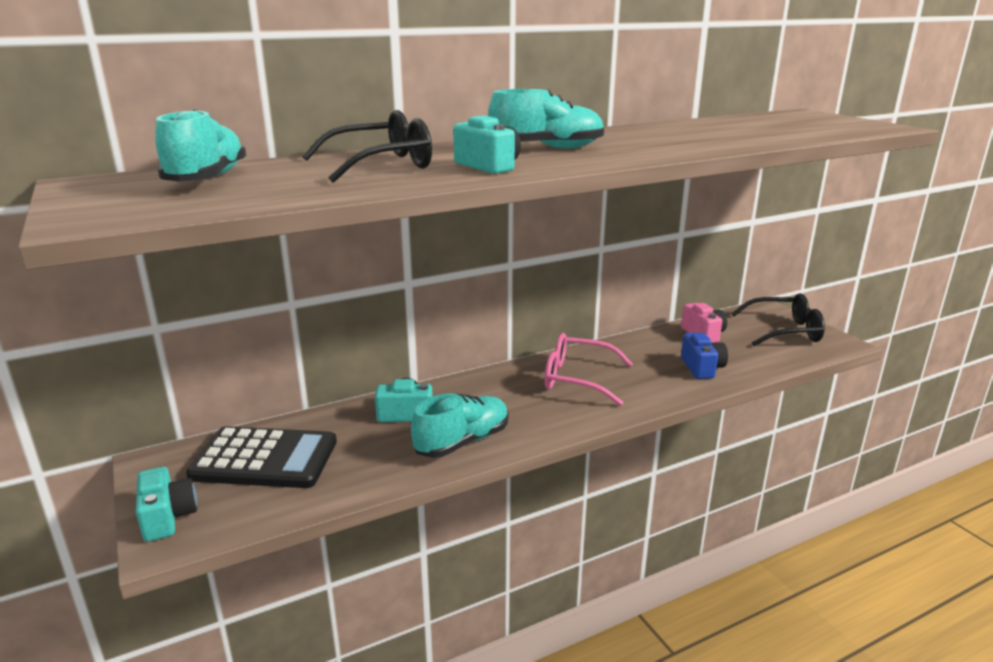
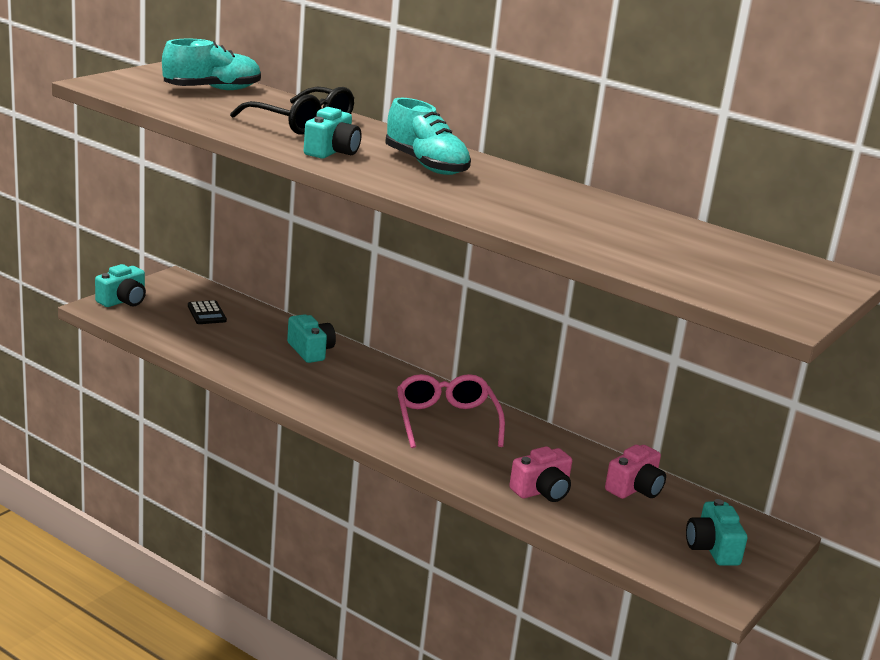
camera: 60 degrees right, 0 degrees up
black calculator [186,426,337,488] -> black calculator [188,300,227,324], size x0.45
turquoise shoe [411,393,509,458] -> none
blue camera [681,333,728,379] -> pink camera [509,446,572,502]
black glasses [731,293,825,346] -> turquoise camera [686,499,747,566]

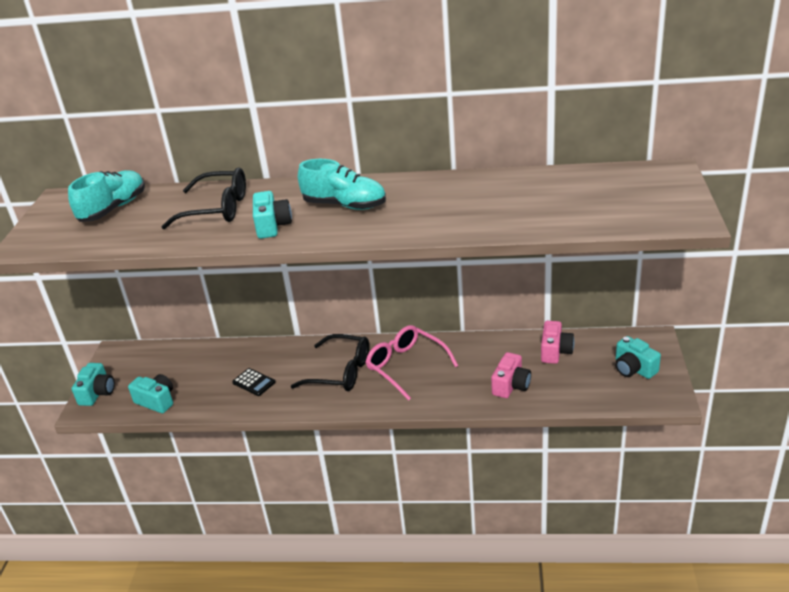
camera: 25 degrees left, 10 degrees up
black calculator [188,300,227,324] -> black calculator moved to [232,368,275,396]
turquoise camera [287,314,336,363] -> turquoise camera moved to [128,374,173,413]
none -> black glasses [291,334,369,391]

